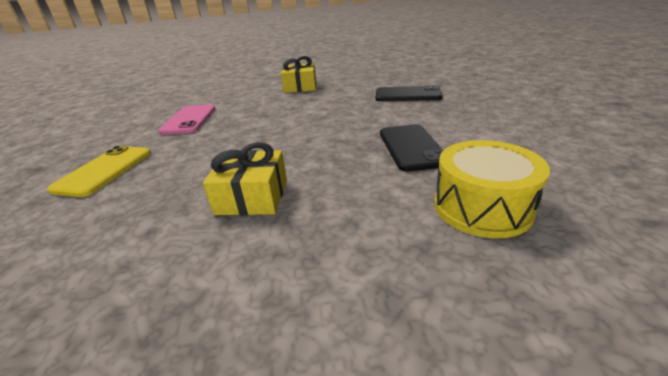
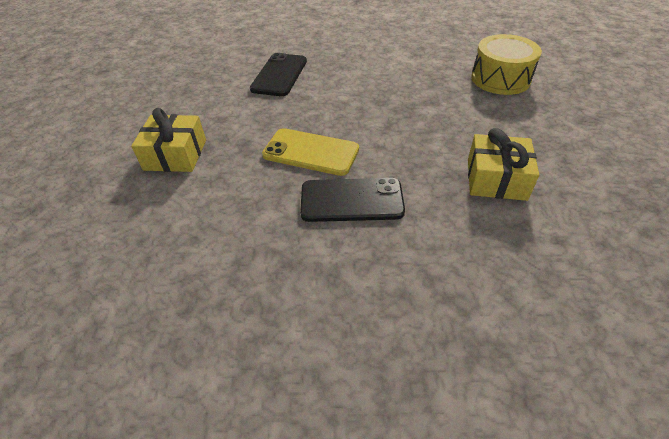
camera: 85 degrees left, 15 degrees up
yellow phone [47,146,151,197] -> yellow phone moved to [262,128,359,176]
pink phone [158,104,215,135] -> none
black phone [380,124,443,172] -> black phone moved to [300,178,405,222]

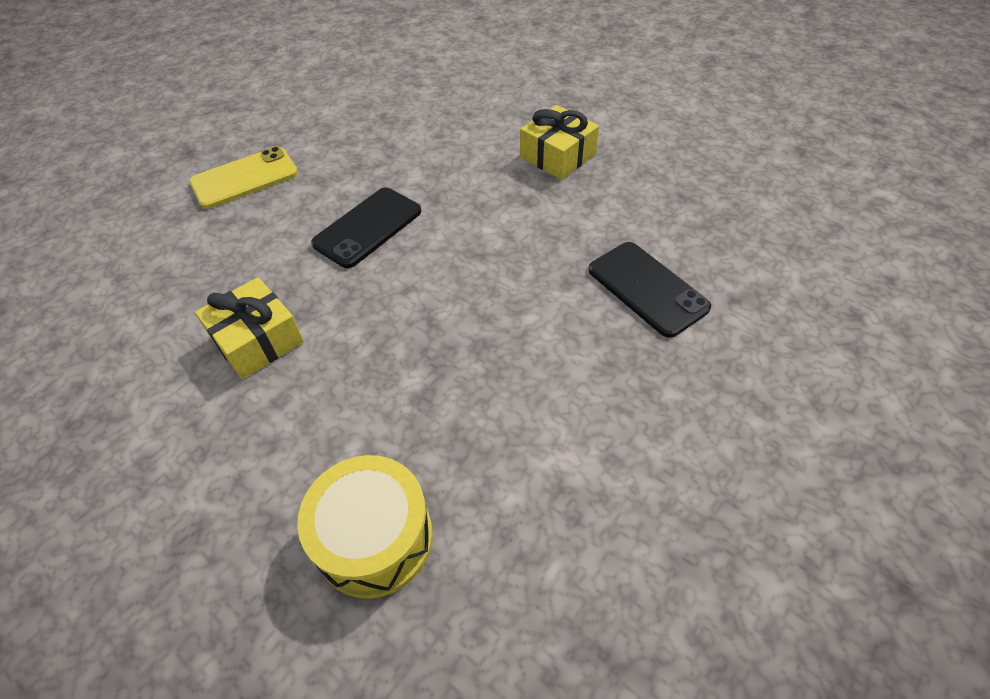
camera: 130 degrees right, 5 degrees up
yellow phone [262,128,359,176] -> yellow phone moved to [189,146,298,209]

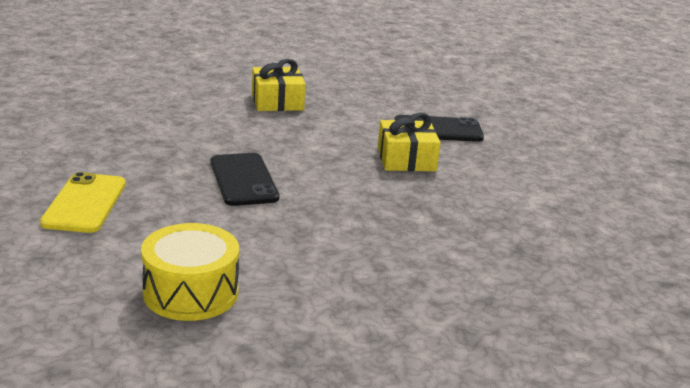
camera: 60 degrees left, 25 degrees down
yellow gift [195,277,304,379] -> yellow gift moved to [378,113,441,171]
yellow drum [297,455,433,599] -> yellow drum moved to [141,223,239,321]

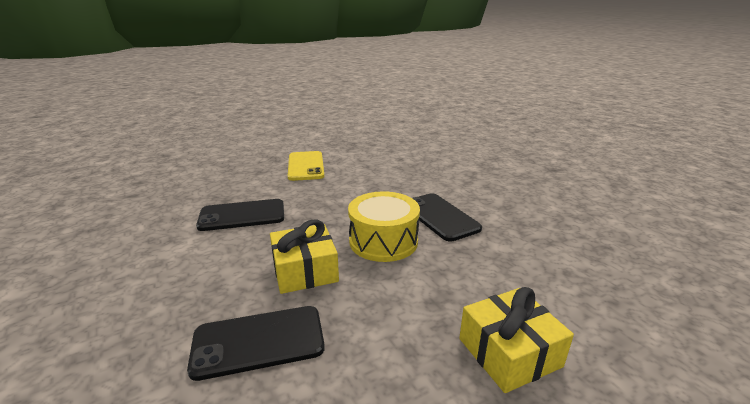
camera: 170 degrees right, 0 degrees up
yellow phone [40,172,126,233] -> yellow phone moved to [288,151,324,181]
yellow drum [141,223,239,321] -> yellow drum moved to [348,191,420,262]
none -> black phone [196,199,284,231]

